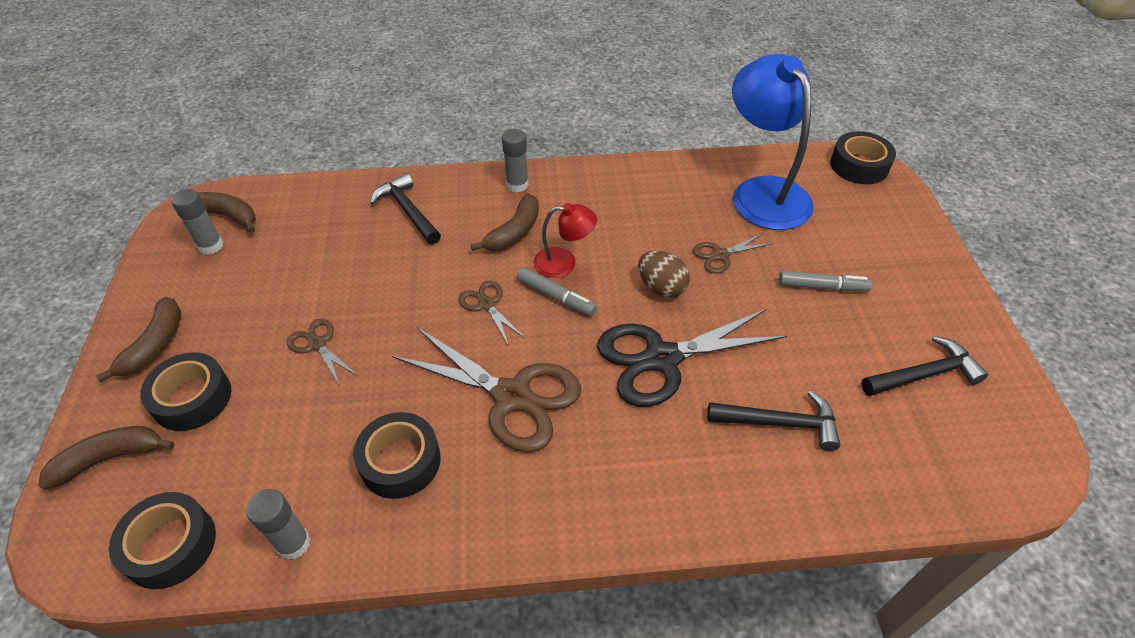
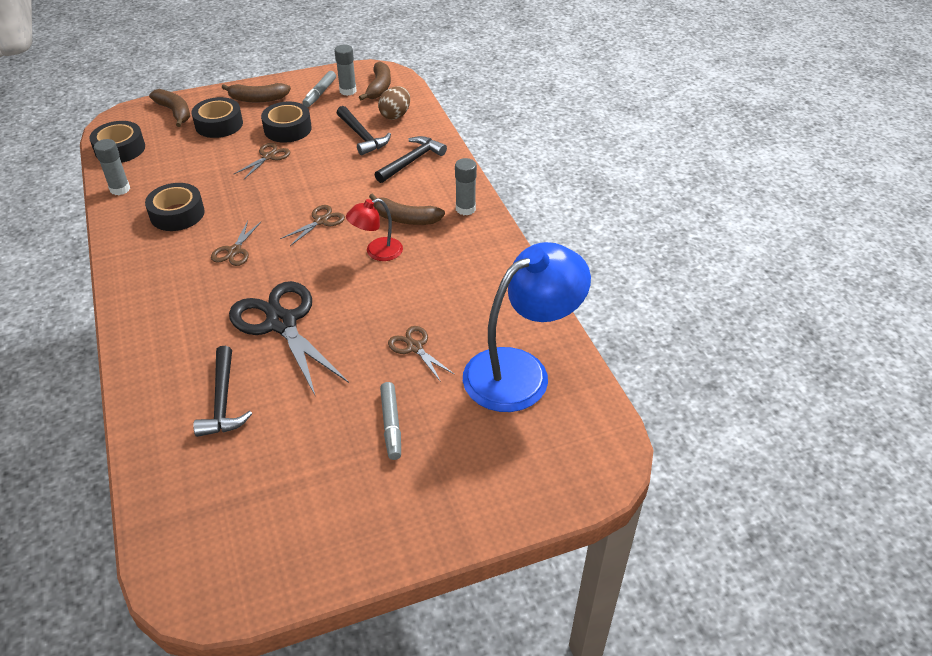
camera: 75 degrees right, 5 degrees down
brown scissors [392,327,581,453] -> brown scissors [211,220,261,266], size x0.48
grey marker [517,267,597,316] -> grey marker moved to [302,71,336,107]
red lamp [534,203,597,278] -> red lamp turned 75 degrees clockwise [346,198,403,261]
brown egg [638,250,690,298] -> brown egg moved to [378,86,410,120]
black tape [830,131,896,184] -> black tape moved to [261,102,312,143]
black hammer [862,336,988,396] -> black hammer moved to [337,106,391,155]

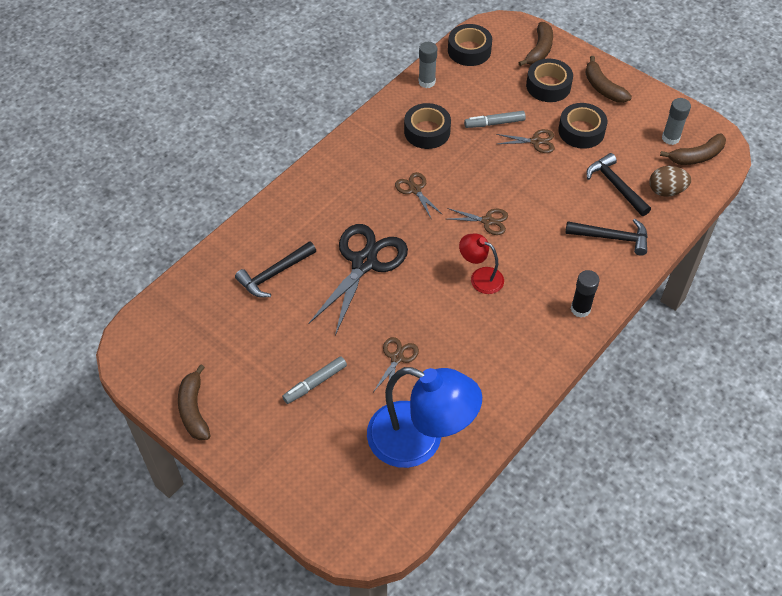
camera: 60 degrees right, 10 degrees up
brown scissors [211,220,261,266] -> brown scissors turned 75 degrees clockwise [395,172,443,218]
grey marker [302,71,336,107] -> grey marker moved to [464,111,526,128]
black hammer [337,106,391,155] -> black hammer turned 120 degrees clockwise [587,153,651,216]
brown banana [369,193,445,225] -> brown banana moved to [178,364,211,440]
grey glue stick [455,158,477,215] -> black glue stick [571,270,599,318]

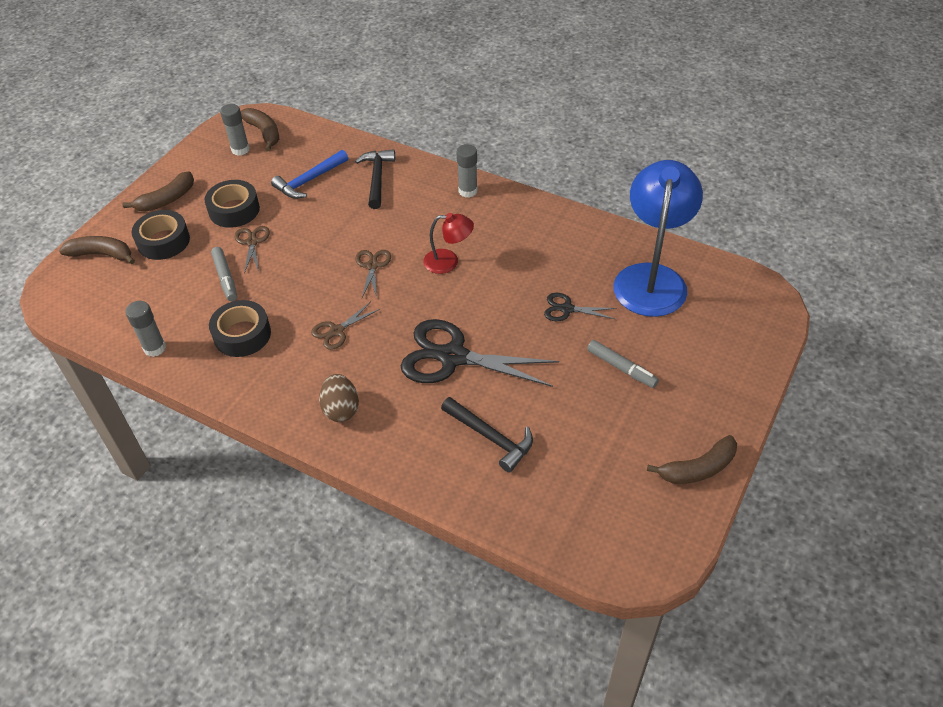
camera: 100 degrees left, 5 degrees down
brown scissors [373,337,419,392] -> black scissors [544,293,617,321]
black tape [448,24,492,66] -> none
red lamp [459,234,504,294] -> red lamp turned 105 degrees counterclockwise [423,213,474,274]
black glue stick [571,270,599,318] -> grey glue stick [456,144,478,198]
black hammer [587,153,651,216] -> blue hammer [271,150,348,199]
brown egg [649,166,691,197] -> brown egg moved to [319,374,359,422]

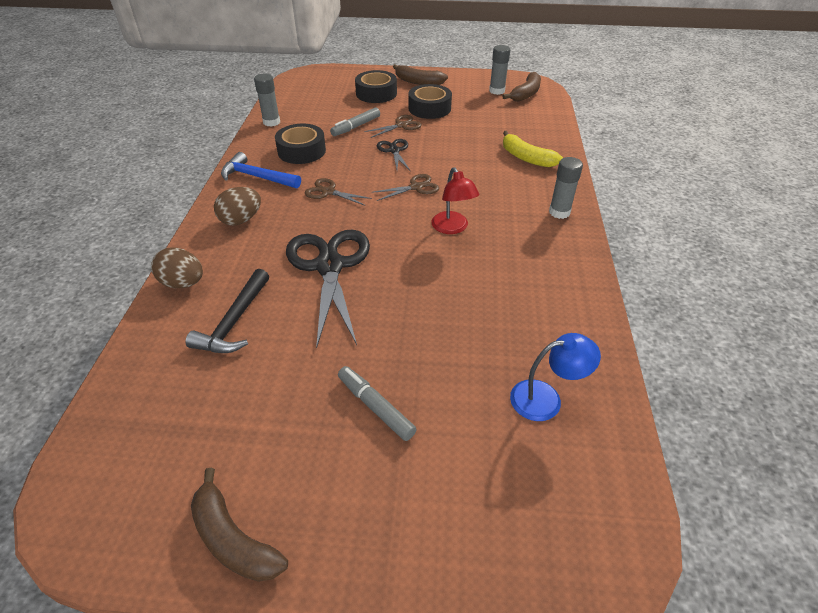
camera: 65 degrees right, 5 degrees down
brown banana [59,236,135,264] -> none
blue hammer [271,150,348,199] -> blue hammer moved to [221,152,301,188]
black hammer [355,149,395,209] -> yellow banana [503,131,563,167]
black scissors [544,293,617,321] -> black scissors moved to [377,139,410,170]
grey marker [587,340,659,388] -> grey marker turned 120 degrees clockwise [338,366,417,441]
blue lamp [614,160,703,317] -> blue lamp [510,333,601,421], size x0.49
none -> brown egg [151,247,203,288]

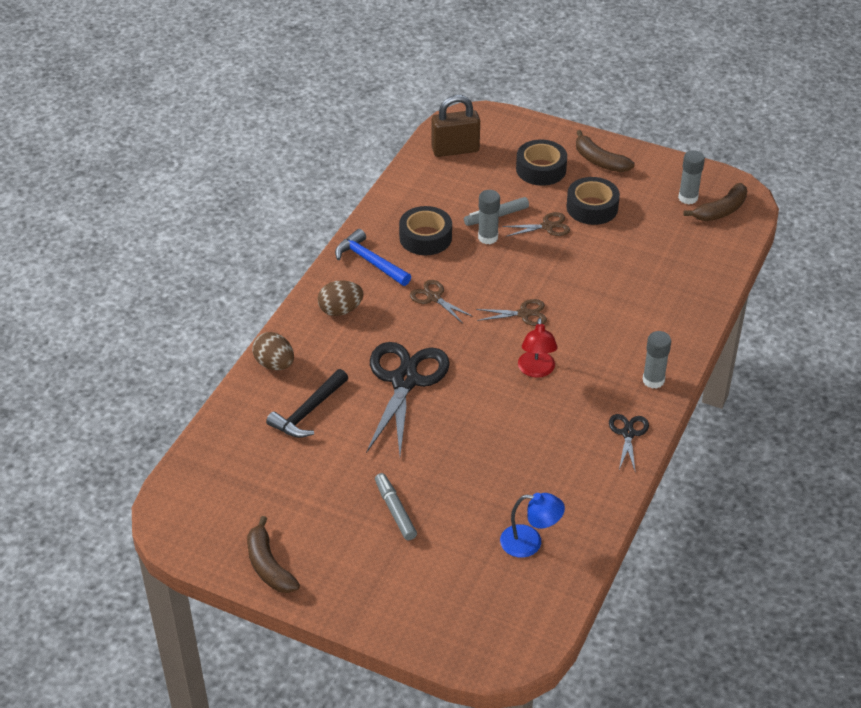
camera: 20 degrees right, 0 degrees up
grey glue stick [254,74,280,127] -> grey glue stick moved to [478,190,500,244]
black scissors [377,139,410,170] -> black scissors moved to [609,414,649,473]
yellow banana [503,131,563,167] -> none
none -> brown padlock [431,95,480,157]

